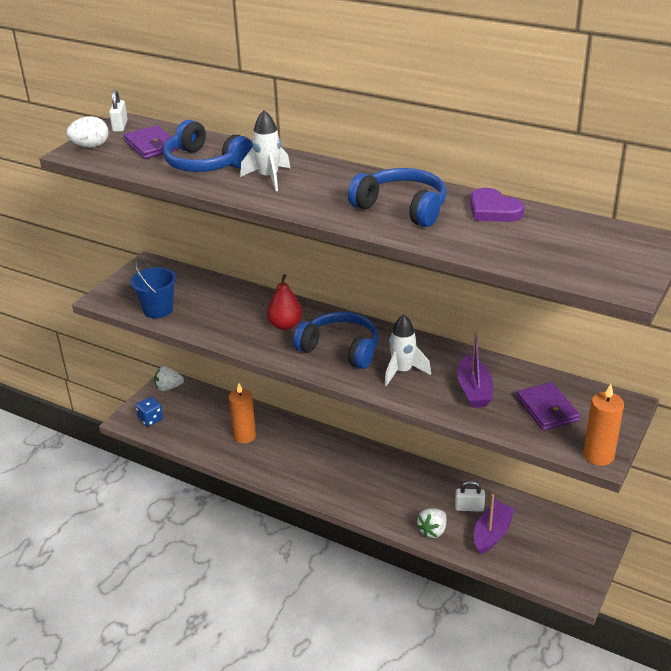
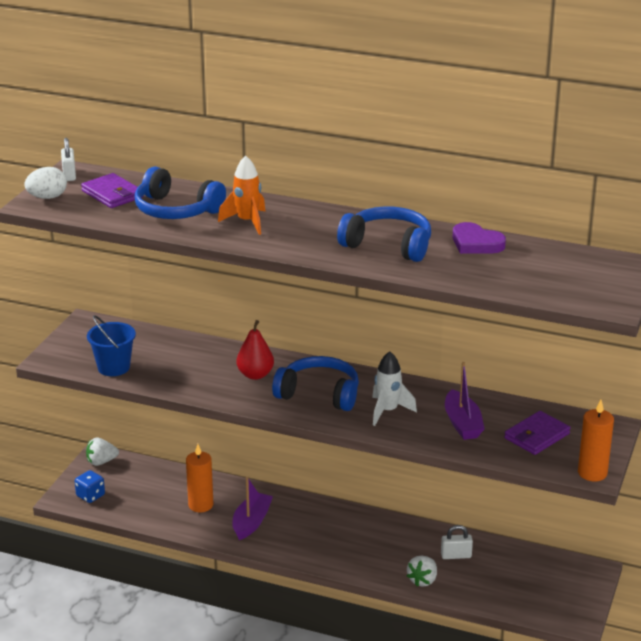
camera: 10 degrees left, 5 degrees down
white rocket [240,110,290,191] -> orange rocket [218,156,266,235]
purple boat [474,494,515,554] -> purple boat moved to [233,477,273,540]
purple wallet [516,382,580,430] -> purple wallet turned 75 degrees clockwise [504,411,571,455]

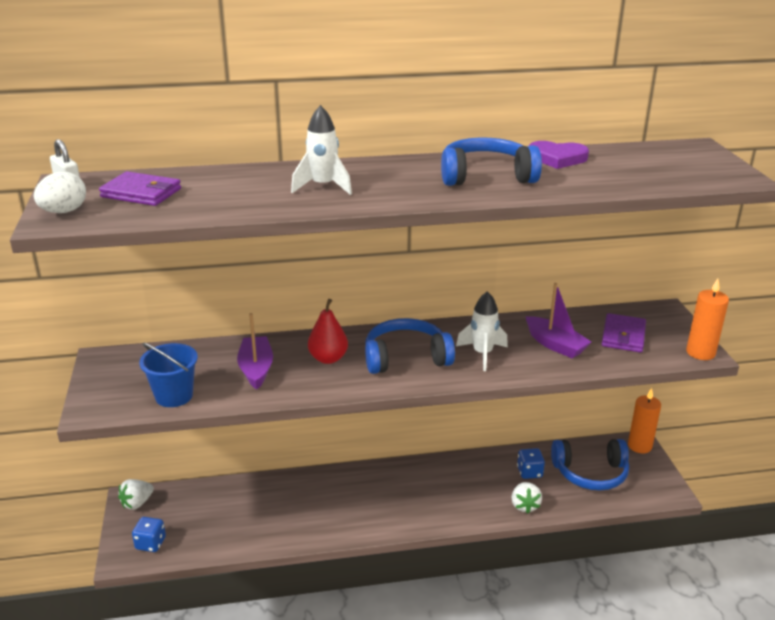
camera: 30 degrees left, 0 degrees up
blue headphones [135,167,226,219] -> blue headphones moved to [551,439,629,491]
orange candle [186,444,213,512] -> orange candle moved to [628,388,661,453]
orange rocket [218,156,266,235] -> white rocket [291,105,352,195]
purple boat [233,477,273,540] -> purple boat moved to [237,313,273,390]
white padlock [441,525,473,559] -> blue dice [517,448,545,479]

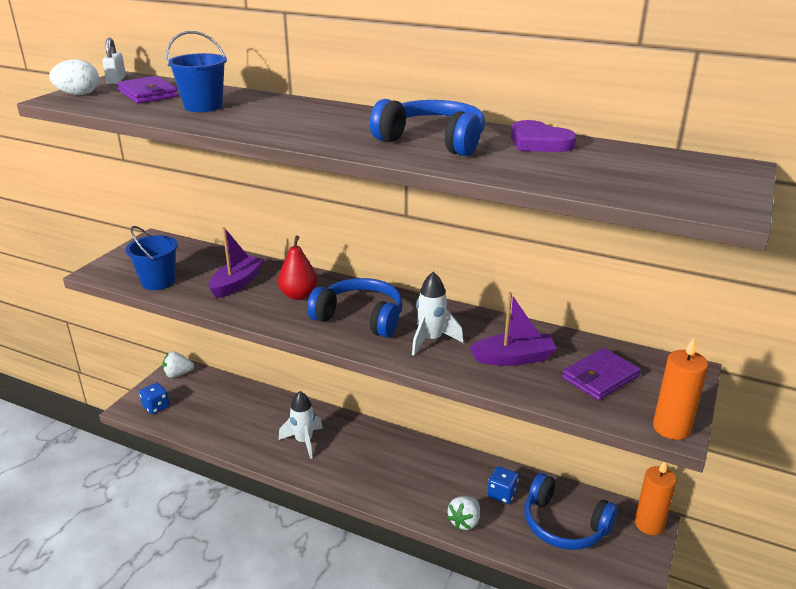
camera: 35 degrees right, 0 degrees up
white rocket [291,105,352,195] -> white rocket moved to [279,391,323,459]
purple boat [526,283,591,358] -> purple boat turned 90 degrees counterclockwise [469,292,557,366]
none -> blue bucket [166,31,227,112]

